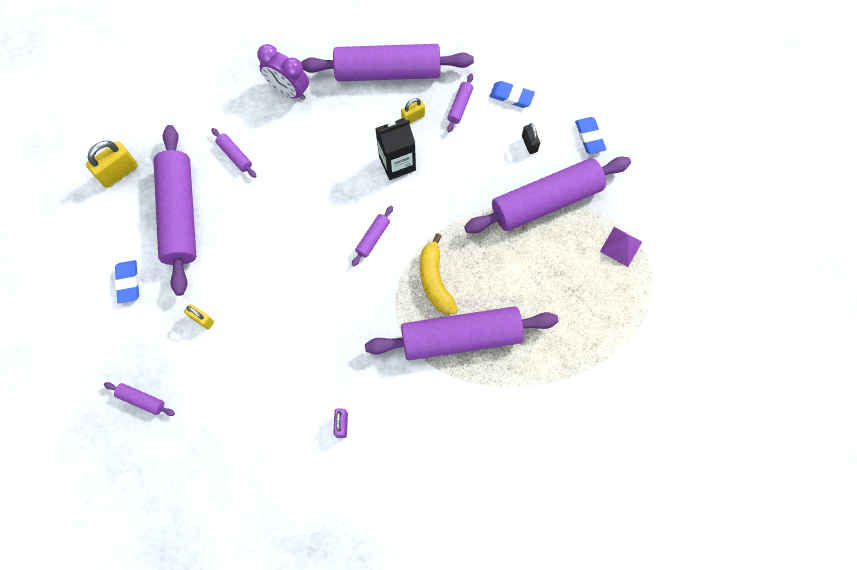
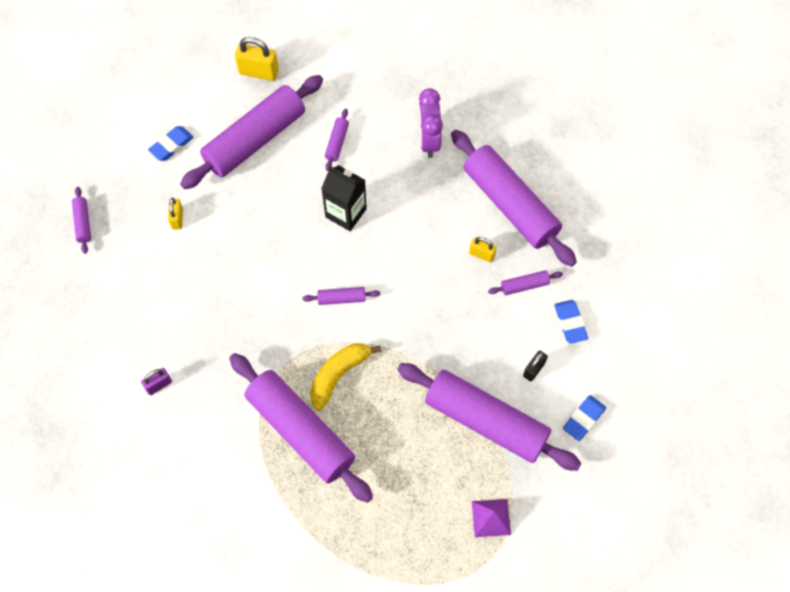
camera: 55 degrees right, 5 degrees down
black carton [375,118,416,180] -> black carton moved to [321,165,367,231]

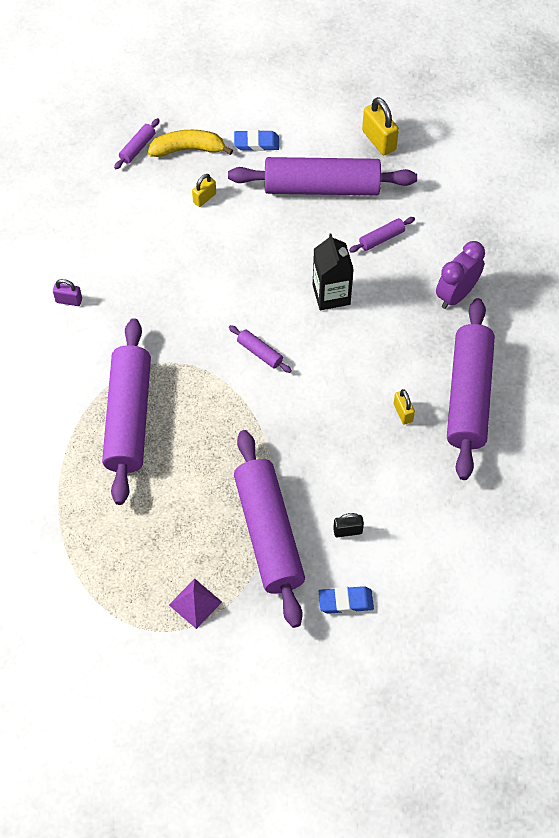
camera: 45 degrees right, 5 degrees down
yellow banana [310,344,381,411] -> yellow banana moved to [148,130,233,157]
purple rolling pin [488,270,563,295] -> none
blue eraser [554,300,588,344] -> none

